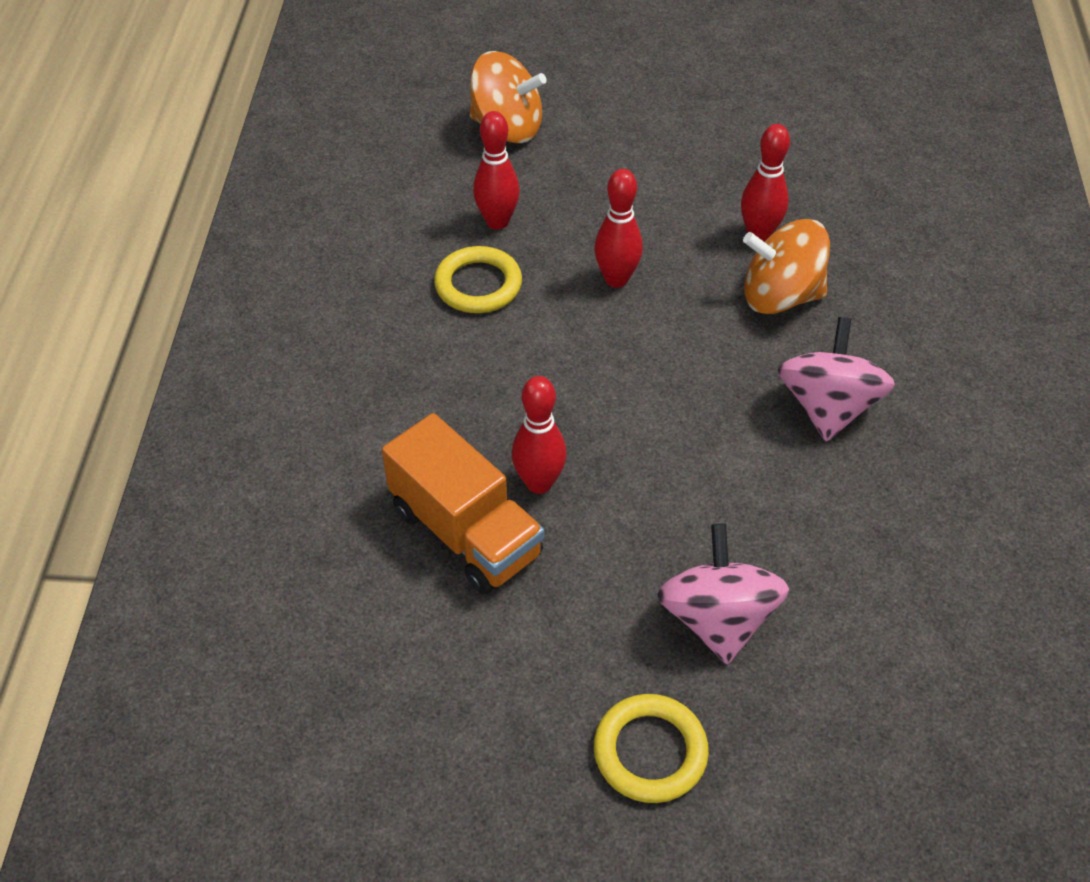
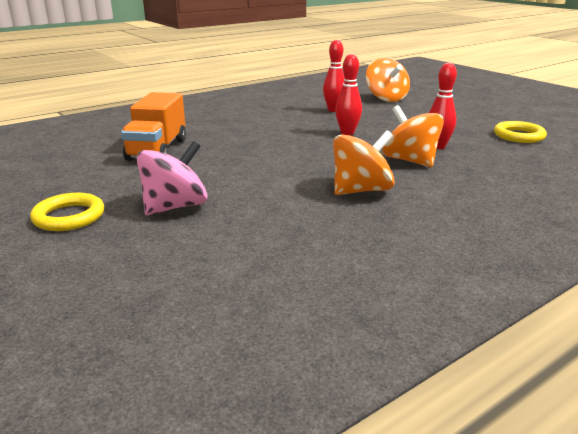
camera: 50 degrees right, 25 degrees down
yellow ring [434,246,522,313] -> yellow ring moved to [494,121,547,143]
red bowling pin [512,376,567,494] -> none
pink spinning top [778,317,895,442] -> orange spinning top [333,130,395,195]

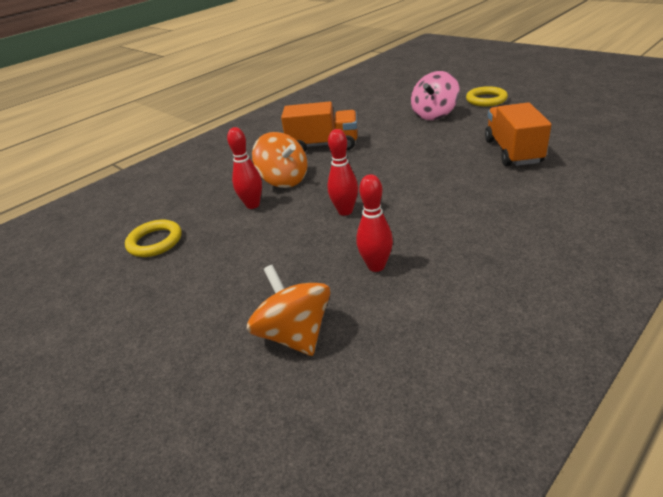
camera: 175 degrees right, 10 degrees up
orange spinning top [333,130,395,195] -> orange truck [281,101,357,152]

